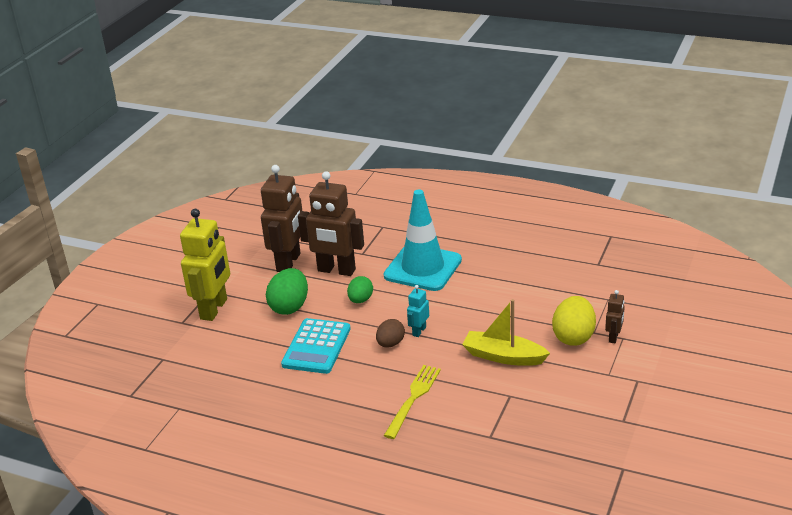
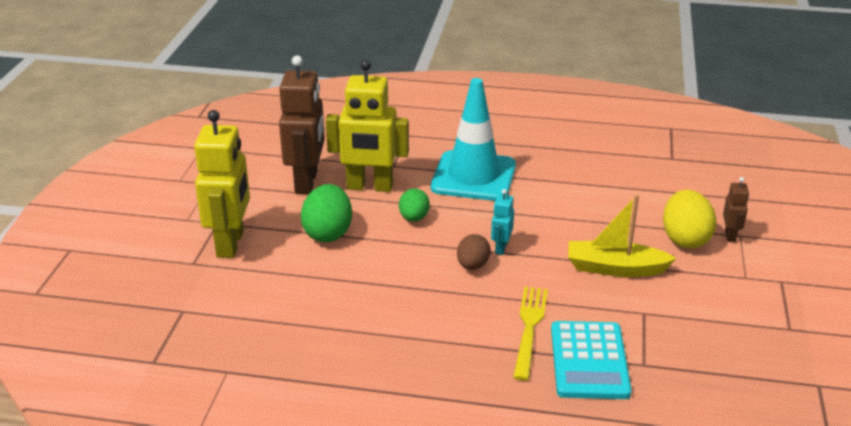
camera: 15 degrees left, 0 degrees up
turquoise calculator [281,318,351,374] -> turquoise calculator moved to [551,321,632,399]
brown robot [298,171,364,276] -> yellow robot [326,59,409,192]

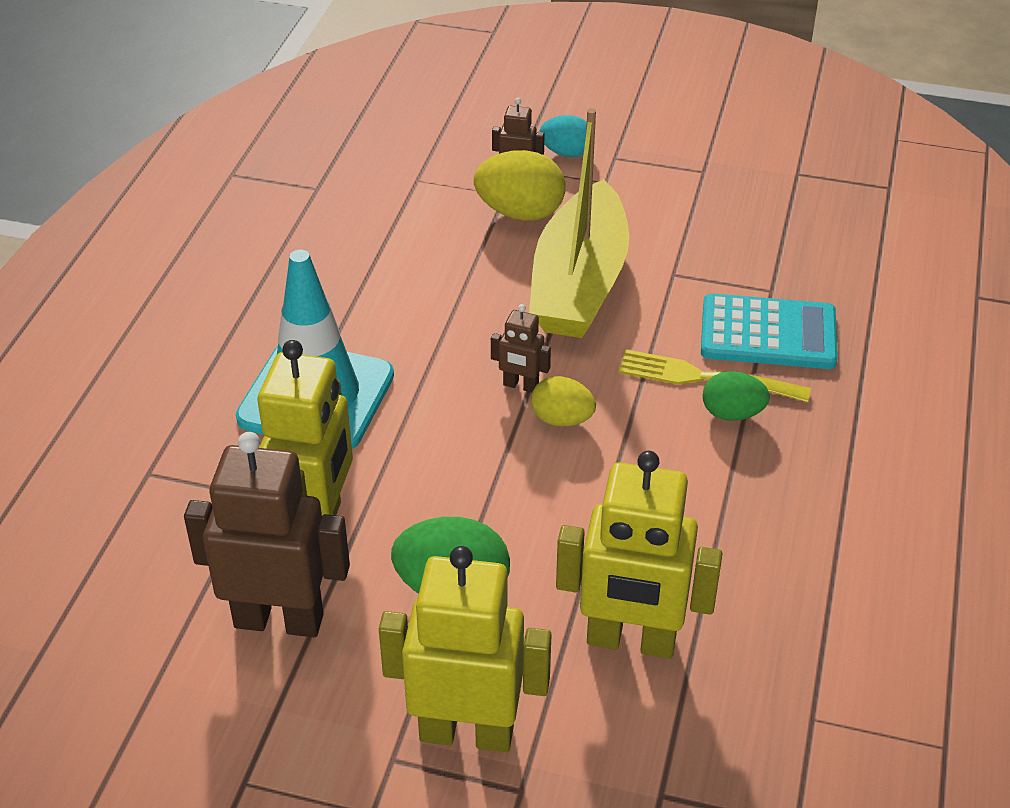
camera: 85 degrees left, 10 degrees up
green egg [399,188,430,222] -> green egg moved to [703,371,770,421]
brown egg [457,234,491,270] -> yellow egg [531,376,596,426]
turquoise robot [491,189,514,255] -> brown robot [491,304,551,393]
yellow boat [568,195,676,277] -> yellow boat [529,108,629,338], size x1.56
none -> turquoise egg [539,115,587,157]
none -> yellow robot [556,451,723,659]

